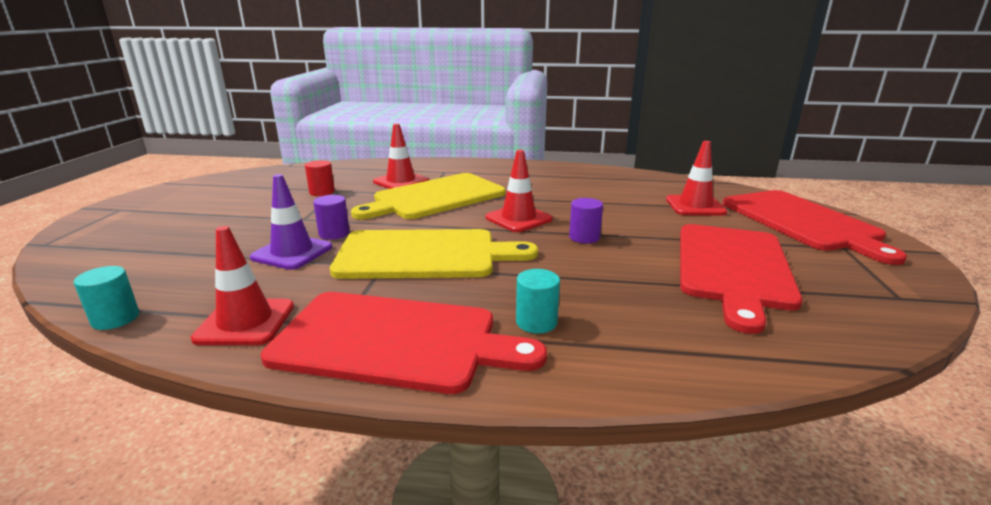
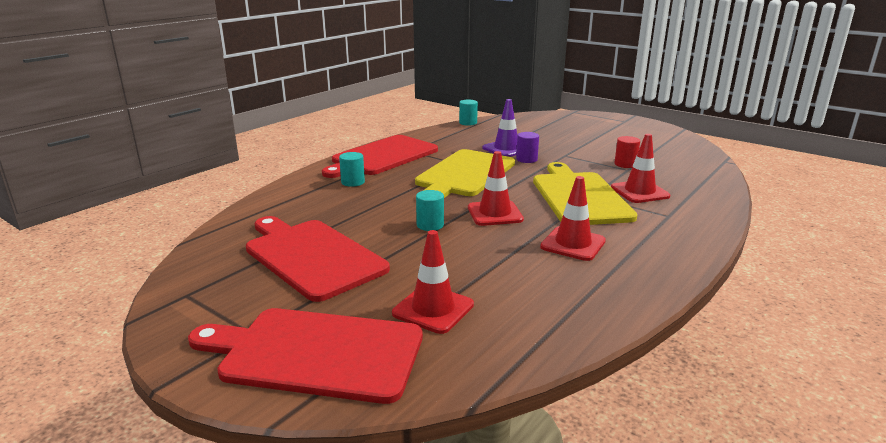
camera: 120 degrees right, 0 degrees up
red traffic cone [191,226,294,345] -> red traffic cone moved to [540,176,606,261]
purple cylinder [569,198,603,243] -> turquoise cylinder [416,190,444,231]

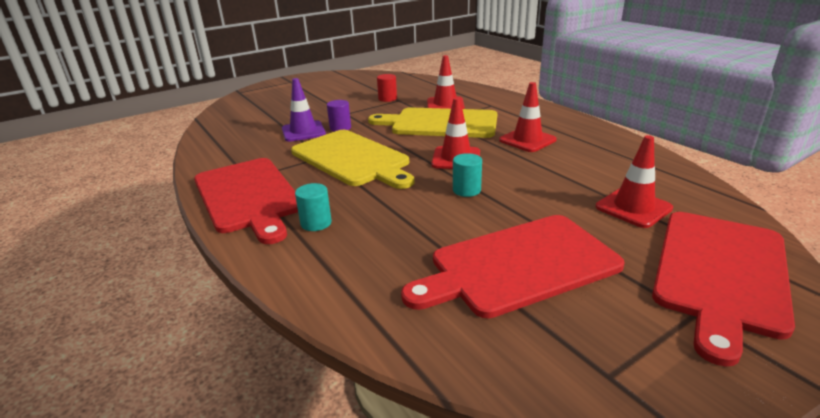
camera: 70 degrees left, 5 degrees up
turquoise cylinder [459,100,478,126] -> none

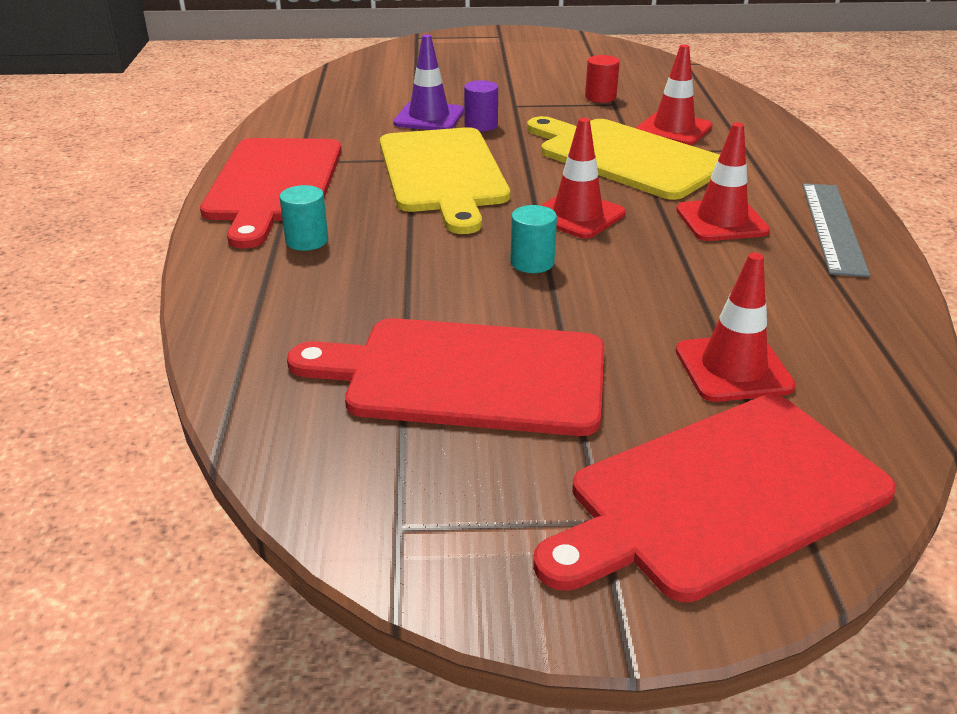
camera: 30 degrees right, 5 degrees up
none -> grey ruler [802,183,870,277]

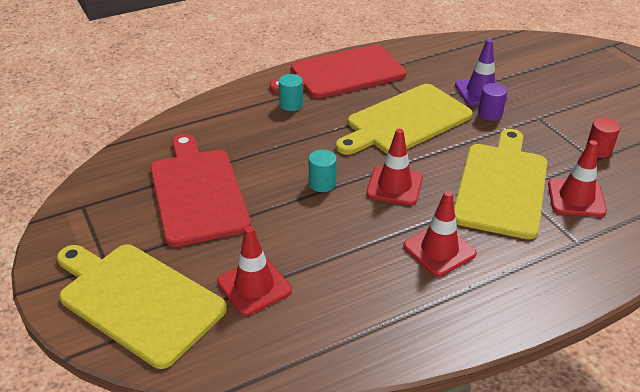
camera: 65 degrees right, 5 degrees up
red cutting board [533,395,896,602] -> yellow cutting board [57,245,227,369]
grey ruler [802,183,870,277] -> none

